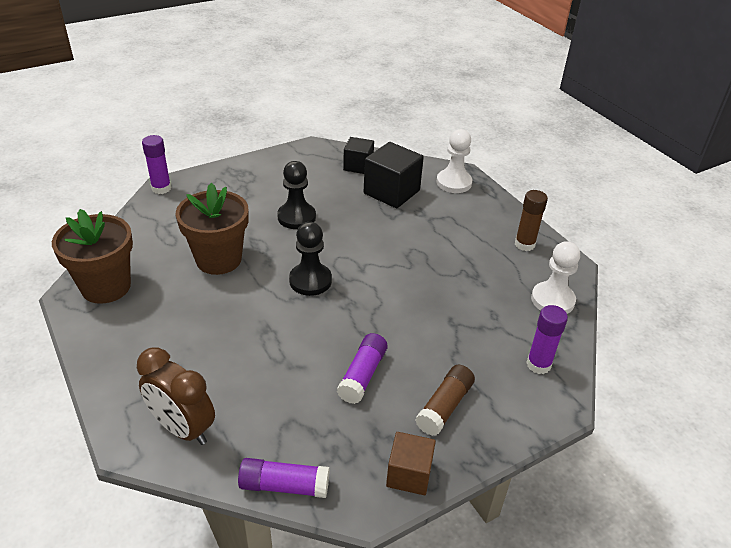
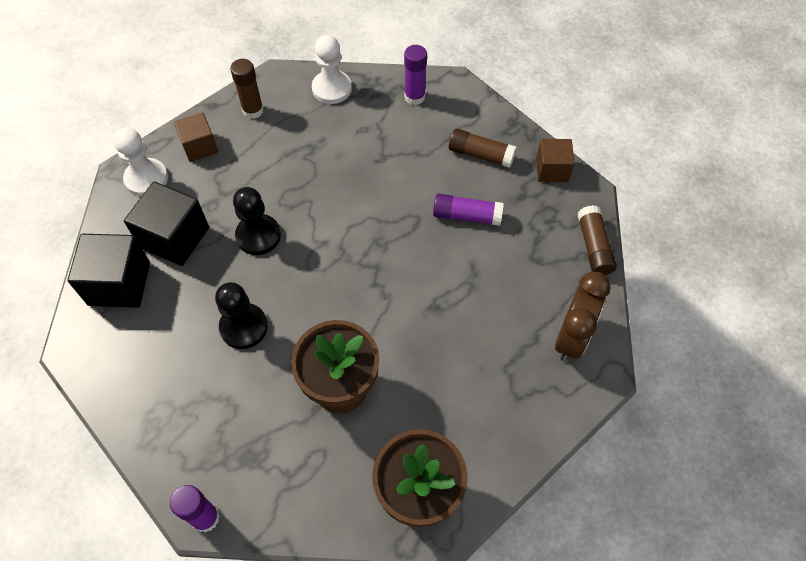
camera: 100 degrees left, 20 degrees up
purple glue stick [238,458,330,498] -> brown glue stick [577,205,617,275]
black pawn [289,222,332,296] -> black pawn moved to [233,187,281,255]
black cube [343,137,374,174] -> black cube [68,234,150,308], size x1.59
none -> brown cube [174,112,218,162]

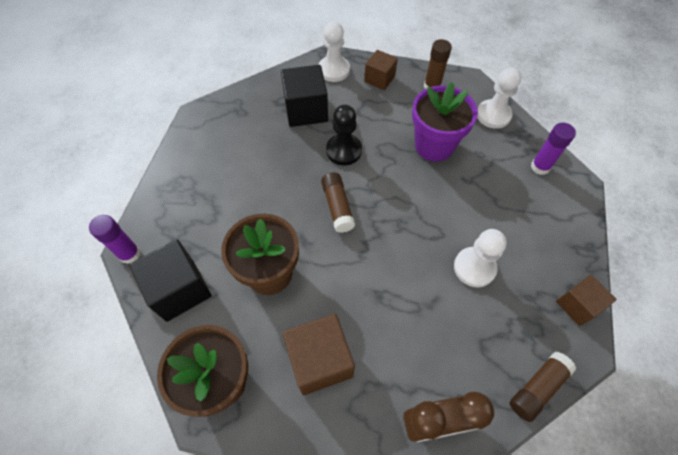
camera: 55 degrees right, 0 degrees up
black cube [68,234,150,308] -> black cube moved to [129,240,212,322]
black pawn [215,282,268,349] -> none
purple glue stick [433,193,504,226] -> white pawn [454,229,507,287]
brown glue stick [449,129,516,168] -> brown glue stick moved to [321,173,355,233]
none -> brown cube [283,314,355,395]
none -> purple flower pot [412,82,478,162]

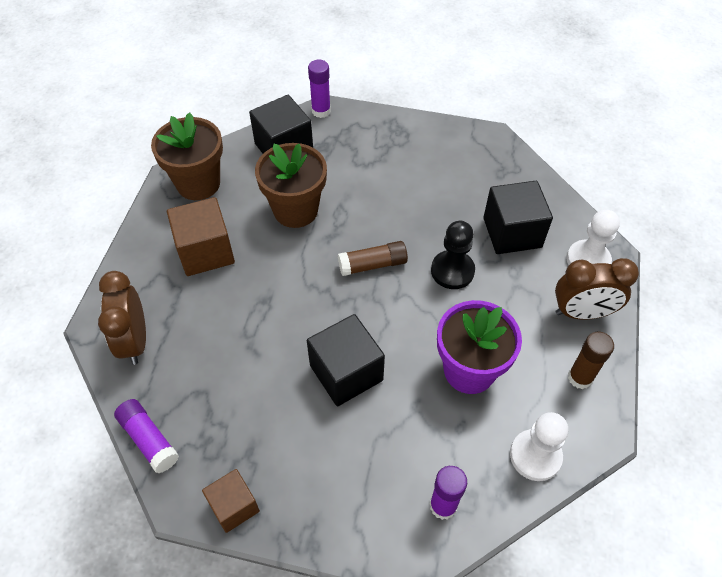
camera: 90 degrees right, 5 degrees down
brown cube [364,50,398,90] -> brown clock [555,258,639,320]
white pawn [454,229,507,287] -> none
brown glue stick [509,352,576,422] -> purple glue stick [114,399,179,473]
none -> black cube [307,314,385,406]

